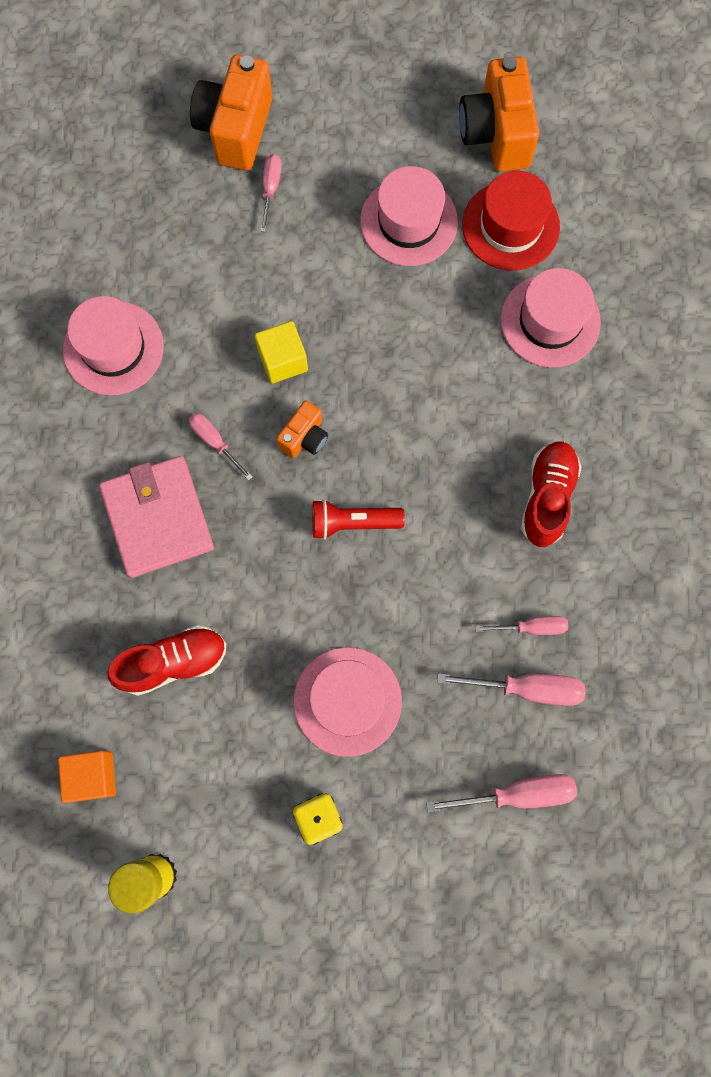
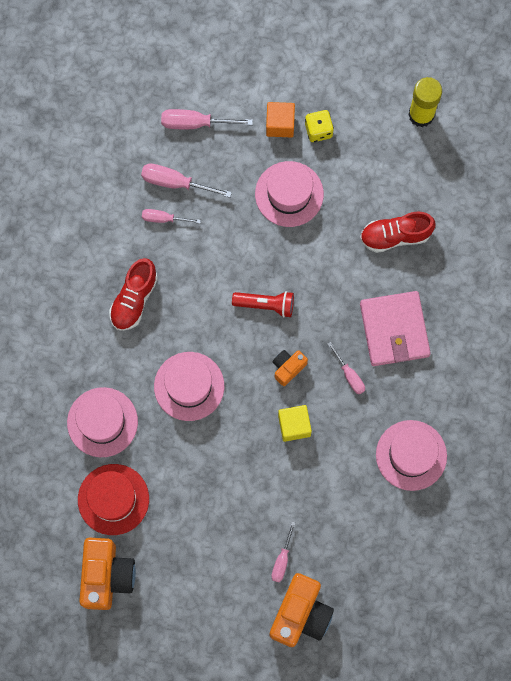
camera: 170 degrees left, 0 degrees up
orange cube [58,751,116,803] -> orange cube moved to [266,102,295,138]
pink hat [360,166,458,266] -> pink hat moved to [154,352,224,421]

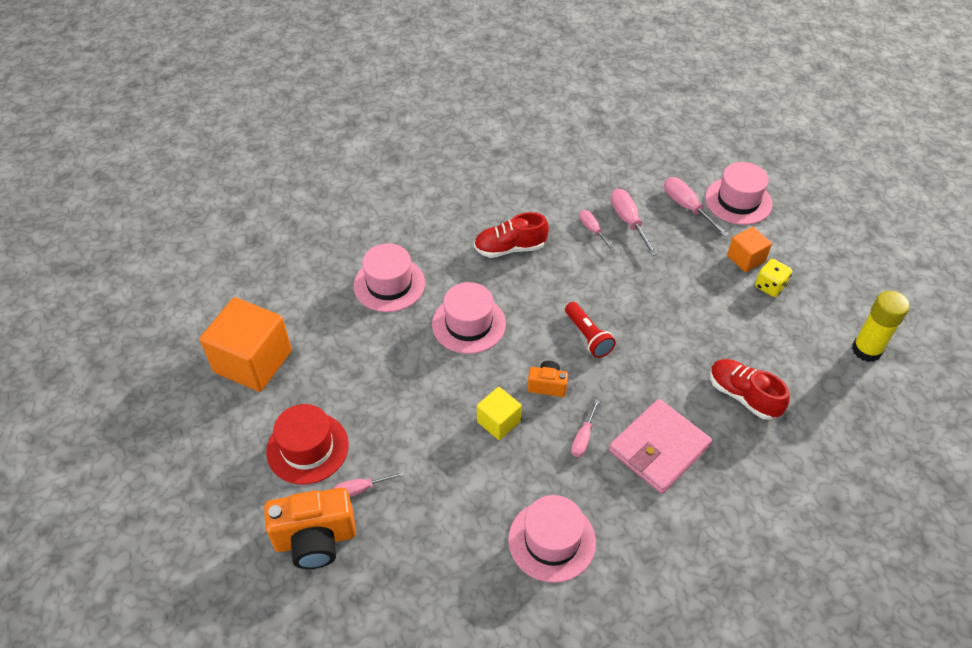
camera: 55 degrees right, 25 degrees down
red hat [78,464,149,535] -> red hat moved to [266,404,349,485]
orange camera [79,538,136,610] -> orange cube [200,297,292,392]
pink hat [255,161,324,227] -> pink hat moved to [705,162,772,225]

